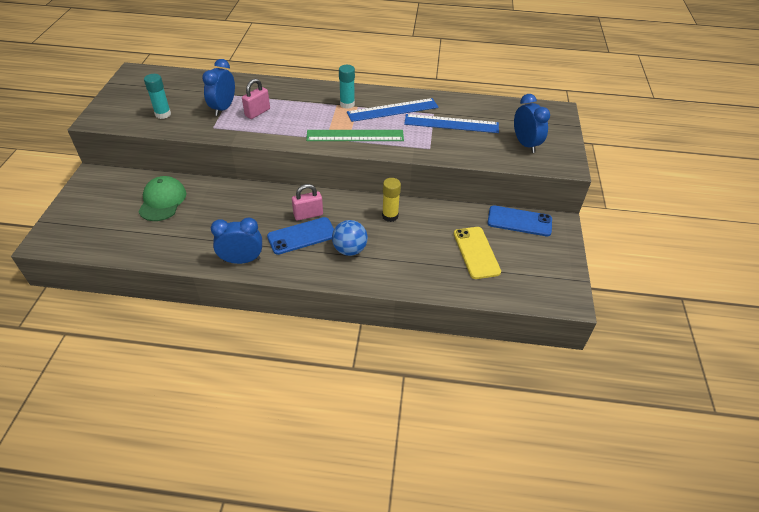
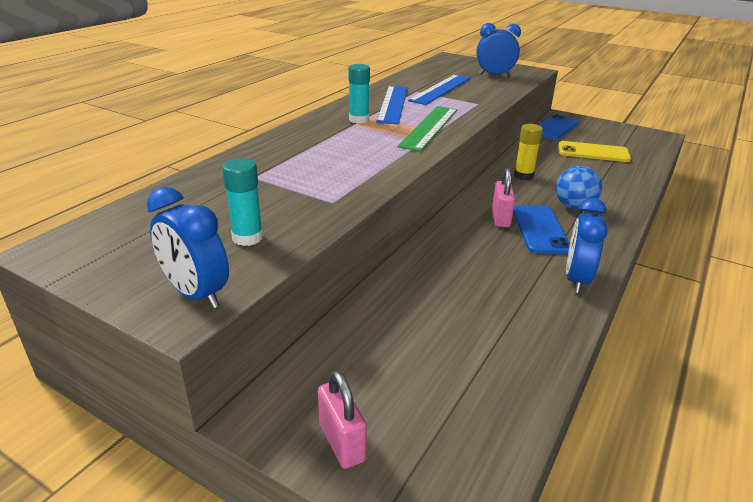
camera: 65 degrees left, 15 degrees down
green cap [138,176,186,221] -> none
blue clock [202,59,235,116] -> blue clock moved to [147,187,229,309]
pink padlock [242,79,270,119] -> pink padlock moved to [318,370,367,469]

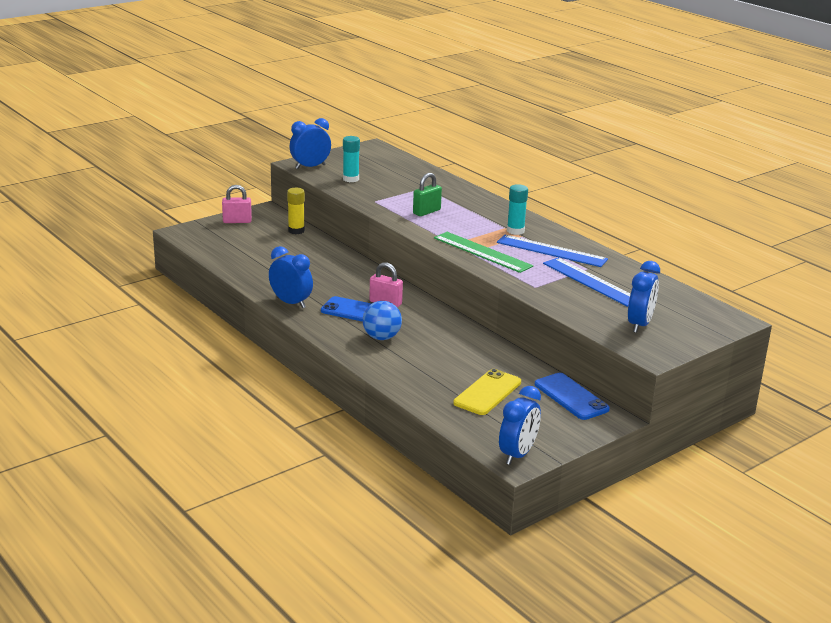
camera: 110 degrees right, 5 degrees down
yellow glue stick [514,124,543,180] -> yellow glue stick moved to [287,188,305,234]
none -> green padlock [413,173,442,216]
none -> blue clock [499,386,541,465]

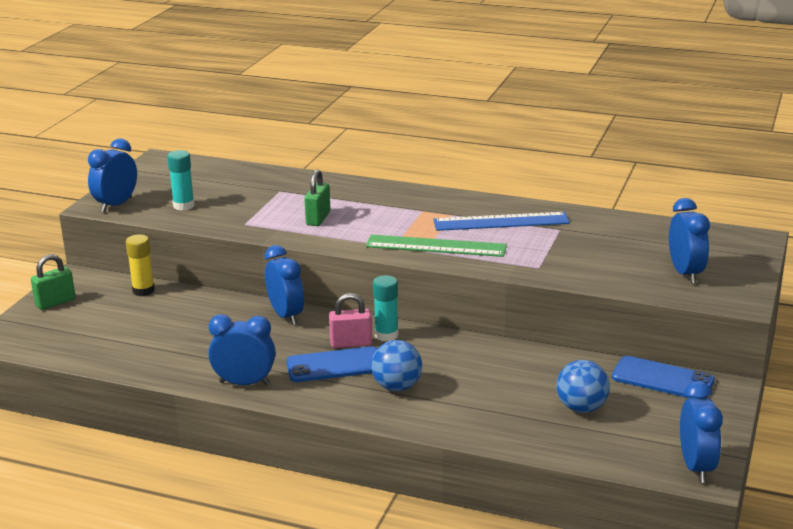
camera: 30 degrees left, 0 degrees up
pink padlock [222,185,252,223] -> green padlock [31,254,76,310]
yellow phone [453,369,521,415] -> blue ball [557,360,610,413]
turquoise glue stick [507,184,528,235] -> turquoise glue stick moved to [373,275,398,342]
blue ruler [543,258,631,307] -> none
none -> blue clock [265,245,304,325]

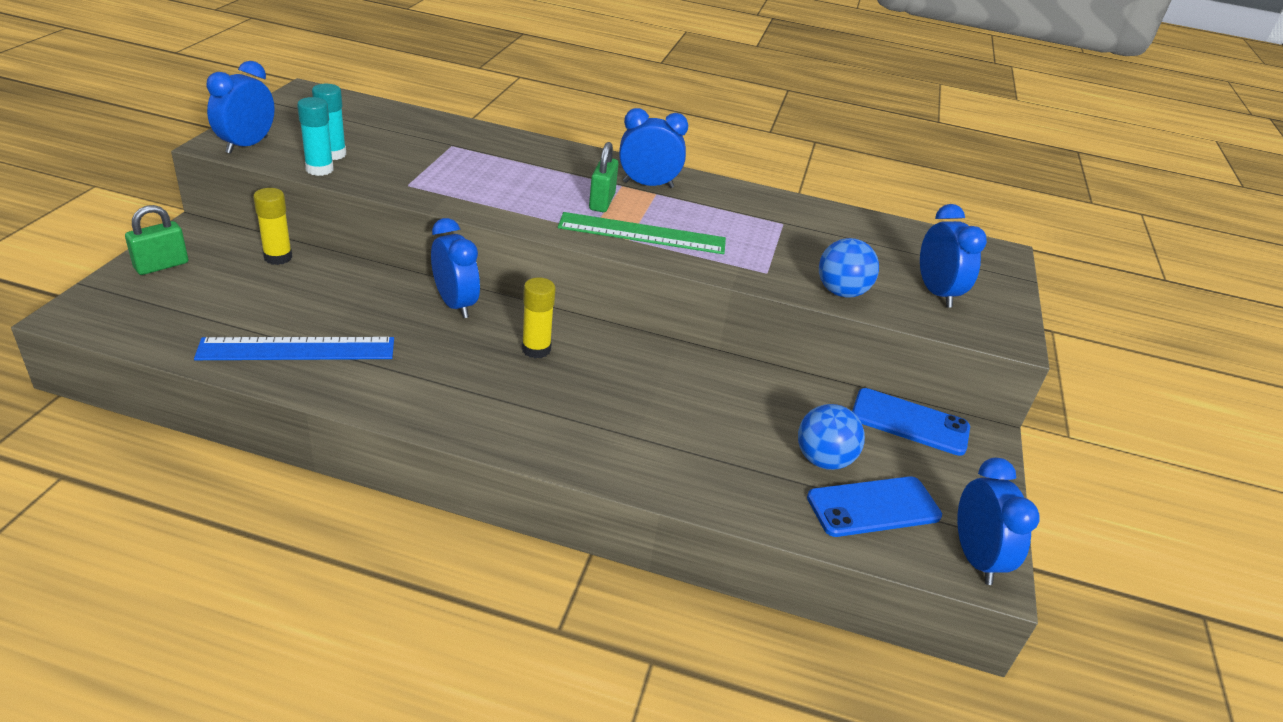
camera: 10 degrees left, 10 degrees up
blue clock [208,314,276,385] -> blue clock moved to [619,108,688,188]
blue phone [286,346,377,382] -> blue phone moved to [807,477,942,537]
green padlock [304,169,331,226] -> green padlock moved to [589,142,619,212]
pink padlock [329,293,372,348] -> yellow glue stick [522,277,556,359]
blue ball [371,340,422,391] -> blue ball moved to [819,238,879,297]
turquoise glue stick [373,275,398,342] -> turquoise glue stick moved to [297,97,334,176]
blue ruler [433,212,570,231] -> blue ruler moved to [194,337,394,360]

